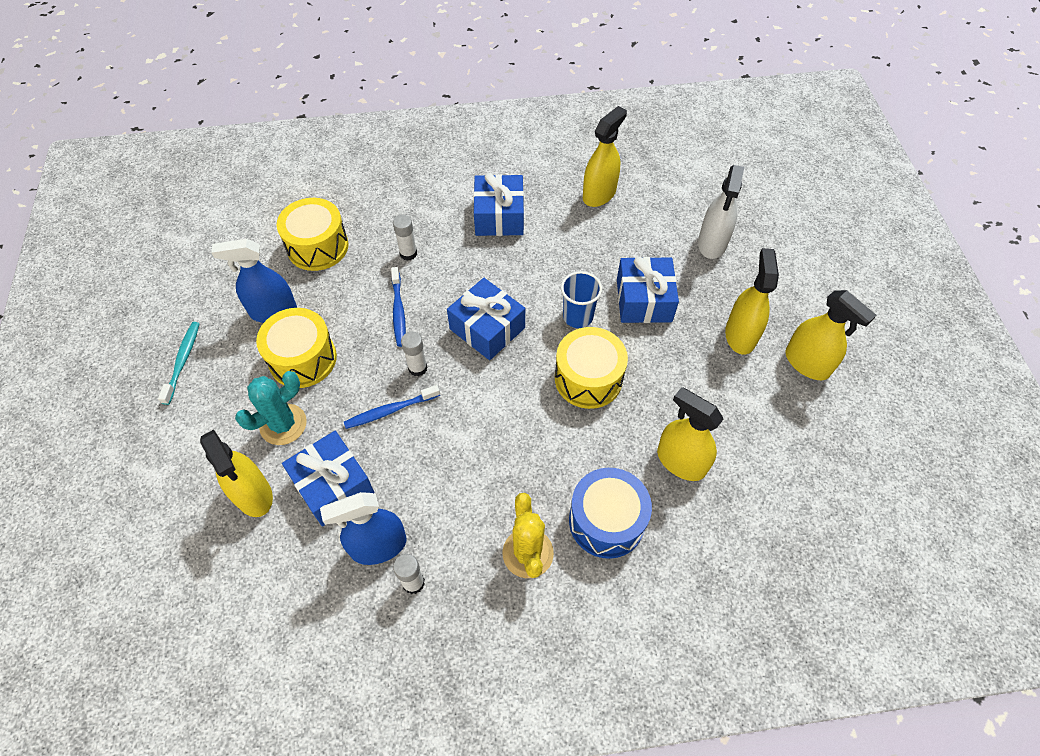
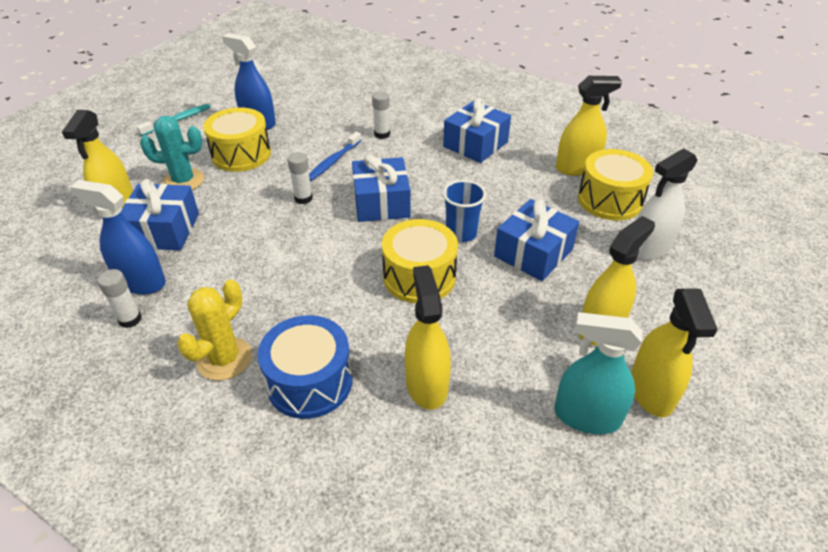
camera: 40 degrees right, 15 degrees down
yellow drum [277,198,348,271] -> yellow drum moved to [578,149,653,220]
blue toothbrush [344,385,440,429] -> none
none -> turquoise spray bottle [554,312,642,434]

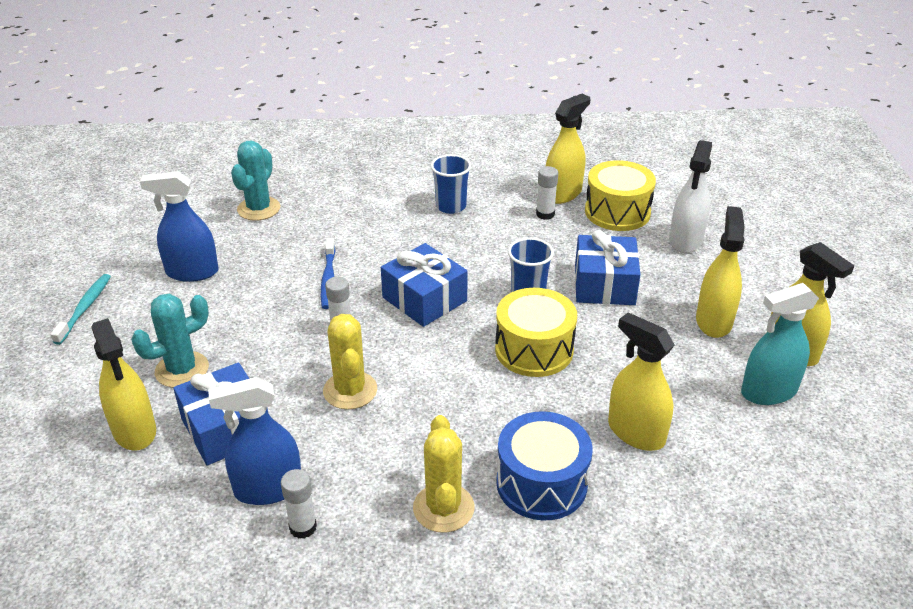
camera: 35 degrees left, 5 degrees down
yellow drum [203,108,271,172] -> none
white glue stick [372,91,390,139] -> white glue stick moved to [536,166,558,220]
blue gift [443,98,511,163] -> blue cup [431,154,471,214]
none -> turquoise cactus [231,141,280,221]
none -> yellow cactus [323,314,377,410]

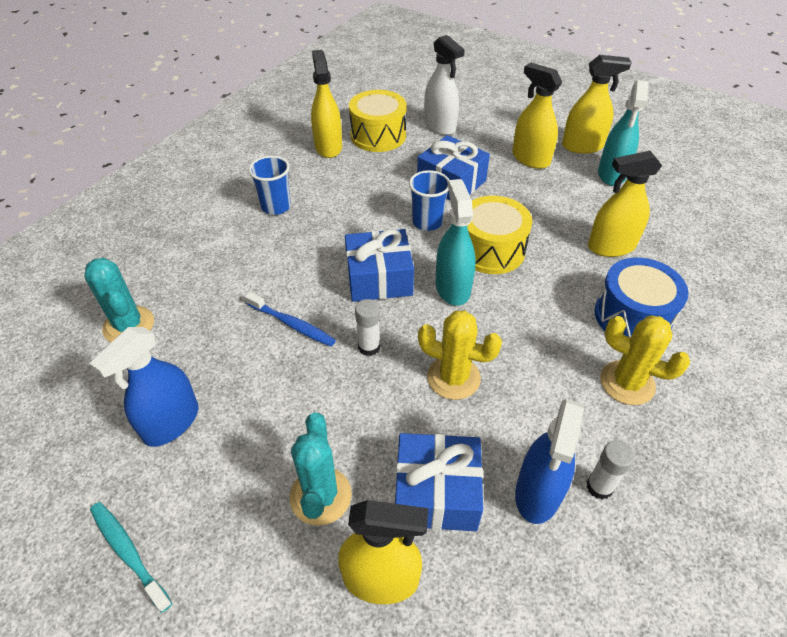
camera: 55 degrees left, 10 degrees up
white glue stick [536,166,558,220] -> none
none -> turquoise spray bottle [435,179,476,306]

